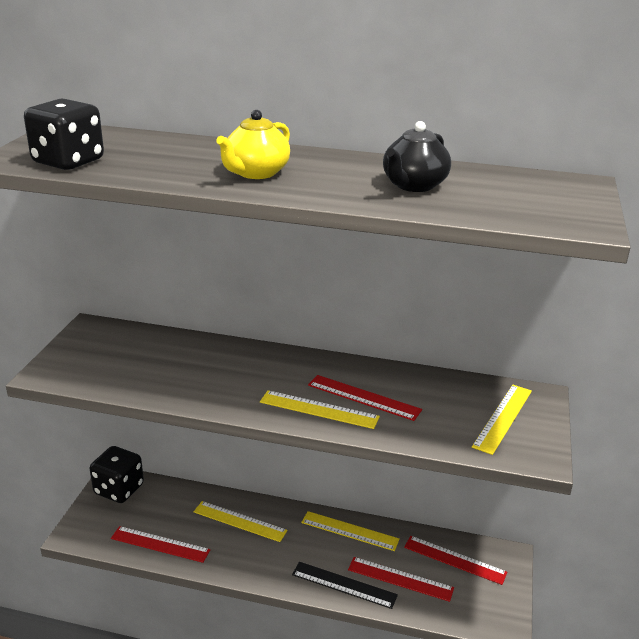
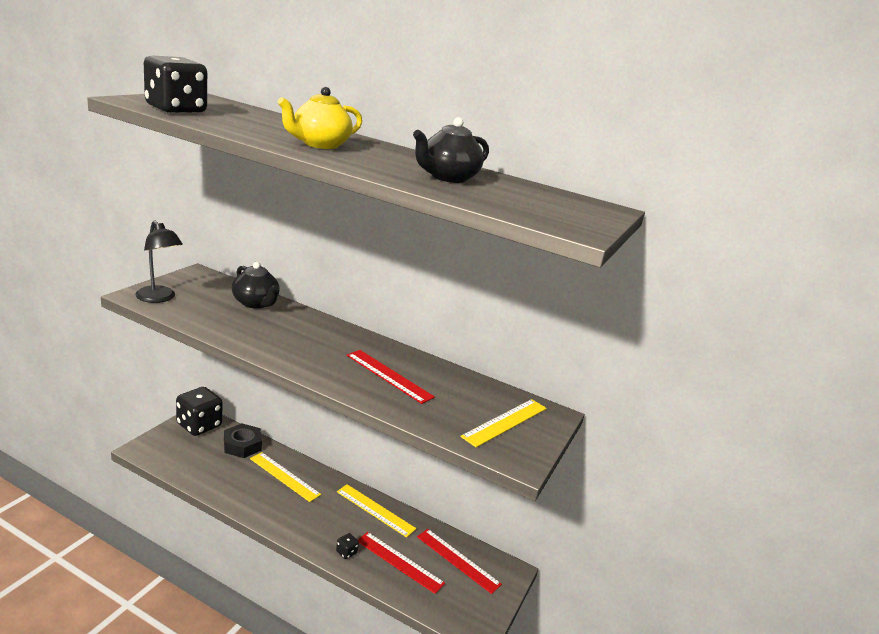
camera: 10 degrees right, 5 degrees down
red ruler [111,526,210,563] -> none
yellow ruler [260,390,380,429] -> none
black ruler [292,562,398,609] -> black dice [336,533,359,559]
none -> black lamp [135,220,183,303]
none -> black nut [224,423,262,458]
none -> black teapot [232,262,280,309]

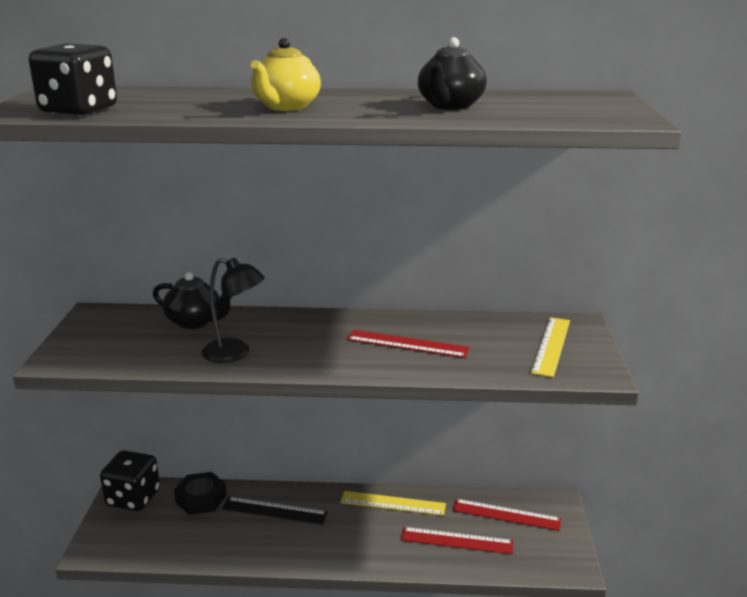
camera: 20 degrees left, 0 degrees up
black lamp [135,220,183,303] -> black lamp moved to [202,258,265,363]
yellow ruler [250,452,321,502] -> black ruler [222,497,328,525]
black dice [336,533,359,559] -> none

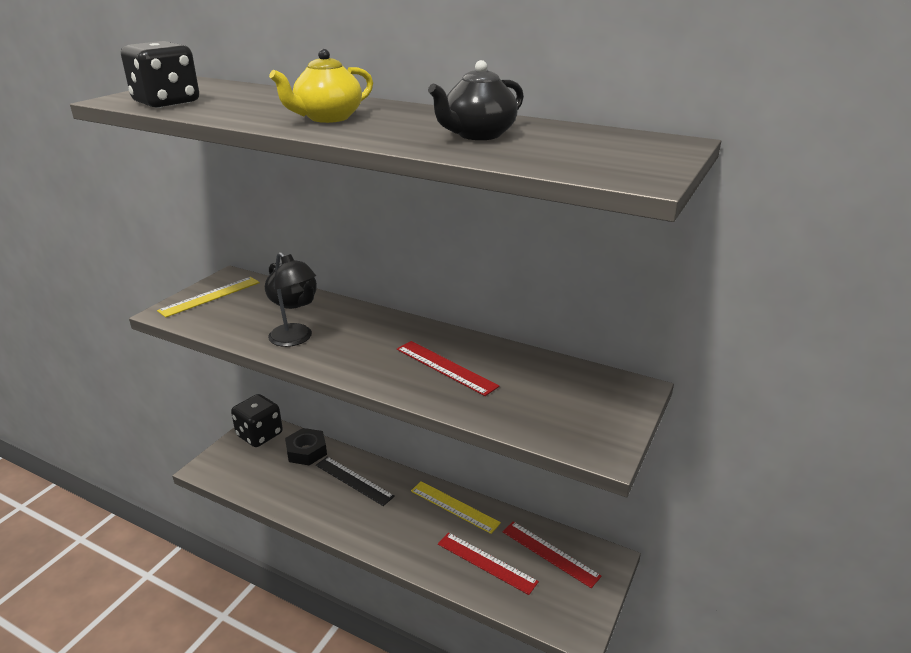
camera: 25 degrees right, 5 degrees up
yellow ruler [531,317,570,377] -> yellow ruler moved to [157,277,260,317]

